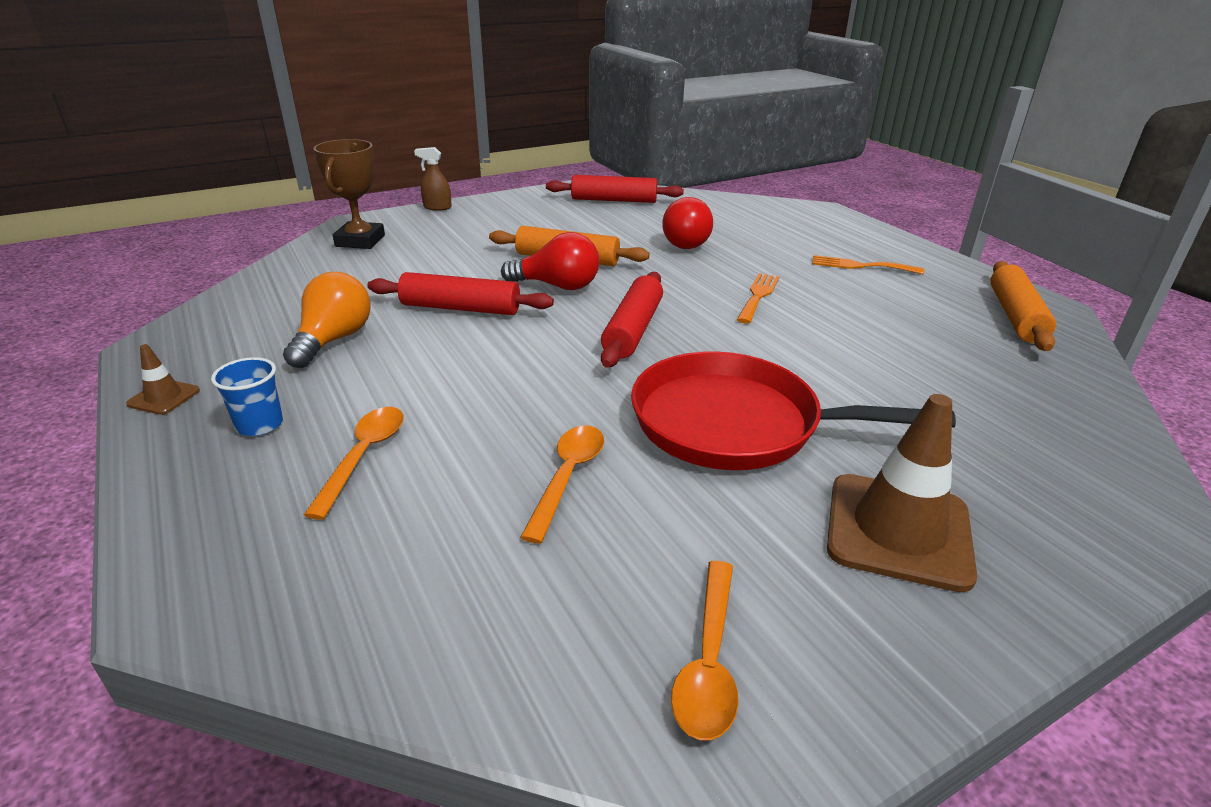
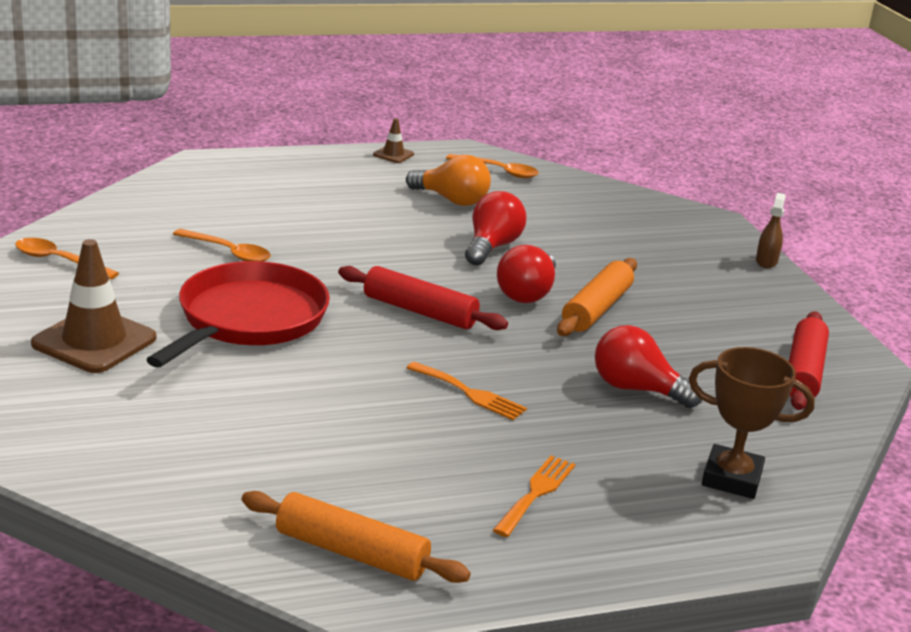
camera: 100 degrees right, 5 degrees down
blue cup [211,357,283,436] -> none
orange spoon [304,407,404,520] -> orange spoon moved to [446,154,539,178]
brown trophy [313,139,385,249] -> brown trophy moved to [689,347,815,499]
red rolling pin [367,272,554,315] -> red light bulb [465,191,526,266]

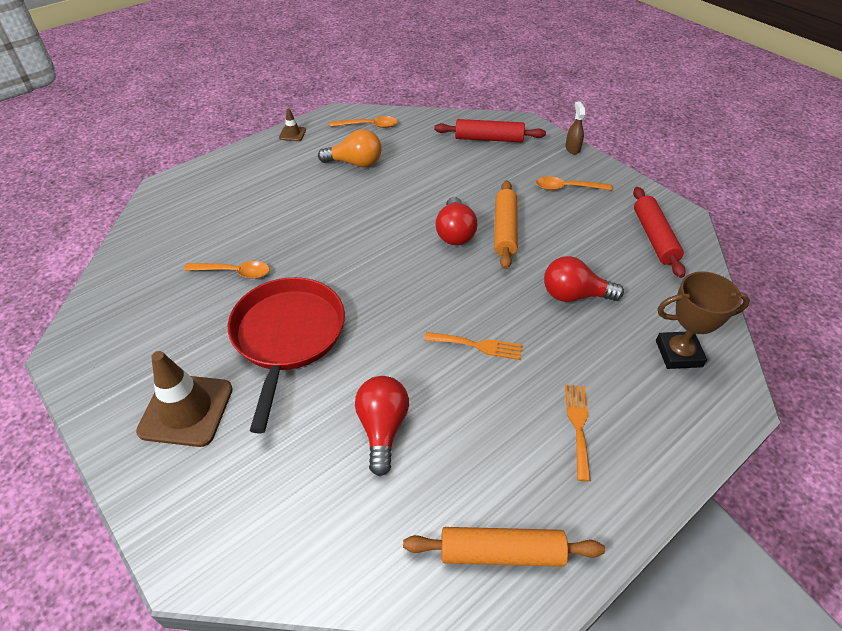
camera: 20 degrees left, 20 degrees up
orange spoon [15,238,119,279] -> orange spoon moved to [536,176,613,190]
red rolling pin [338,266,508,330] -> red rolling pin moved to [434,119,546,142]
red light bulb [465,191,526,266] -> red light bulb moved to [355,376,409,476]

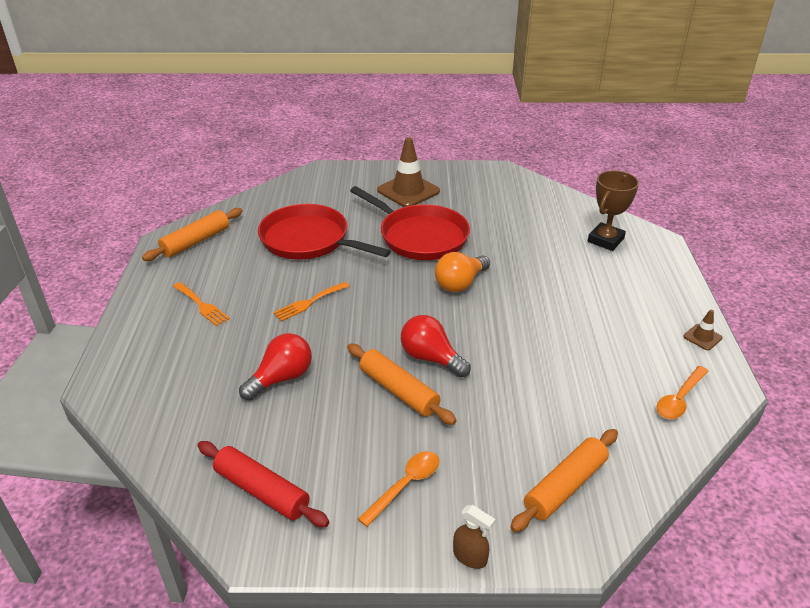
camera: 130 degrees right, 10 degrees down
orange spoon [184,261,270,279] -> none
orange light bulb [318,129,382,167] -> orange light bulb moved to [435,252,490,292]
red light bulb [355,376,409,476] -> red pan [258,204,391,260]
red rolling pin [434,119,546,142] -> orange rolling pin [510,429,618,532]
brown trophy [656,271,750,369] -> brown trophy moved to [588,170,639,251]

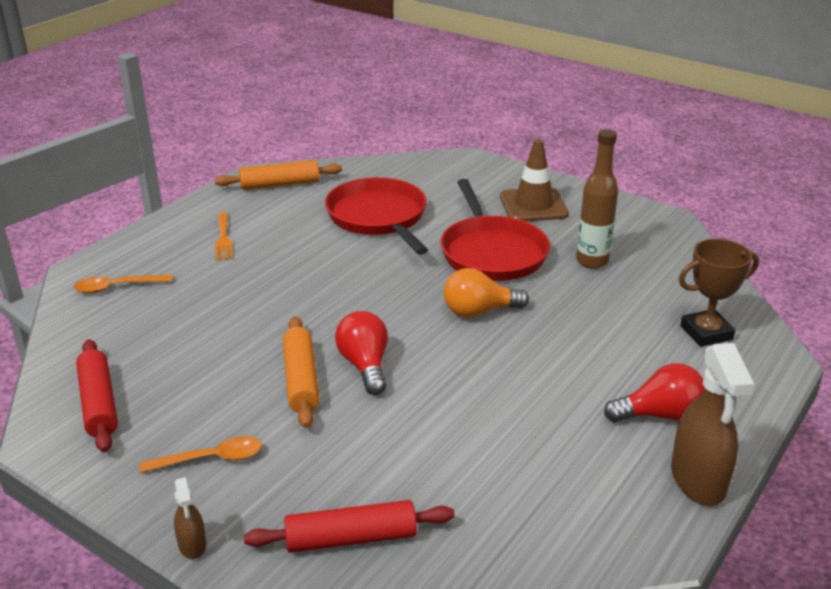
camera: 35 degrees right, 5 degrees down
red light bulb [239,333,312,400] -> red light bulb moved to [604,363,706,422]
orange fork [273,282,350,321] -> none
orange rolling pin [510,429,618,532] -> red rolling pin [244,500,455,553]
orange spoon [656,366,708,419] -> orange spoon moved to [74,275,172,293]
brown traffic cone [683,310,722,350] -> brown spray bottle [671,343,755,506]
none -> brown bottle [576,129,618,269]

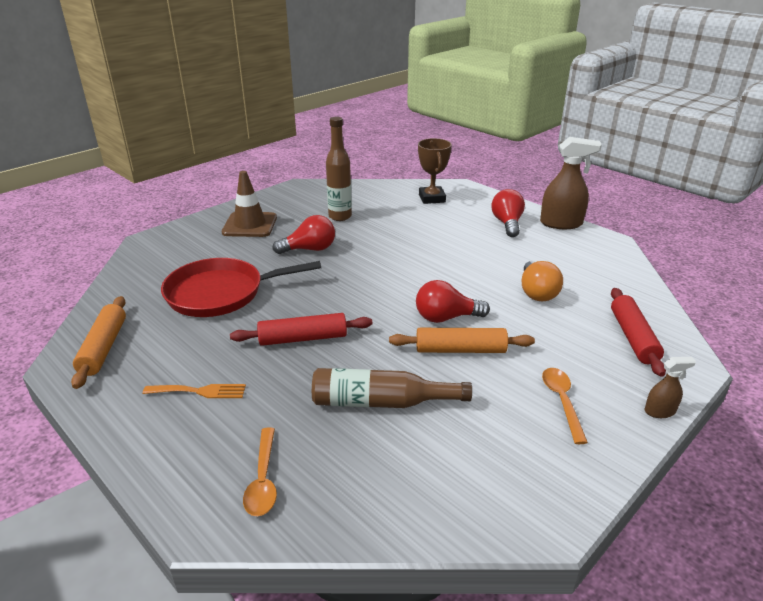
camera: 80 degrees left, 0 degrees up
red rolling pin [76,339,118,452] -> red rolling pin moved to [230,313,372,346]
red pan [441,179,550,281] -> red light bulb [273,215,335,254]
orange light bulb [444,268,529,318] -> orange light bulb moved to [522,261,563,301]
none -> brown bottle [312,368,472,408]

